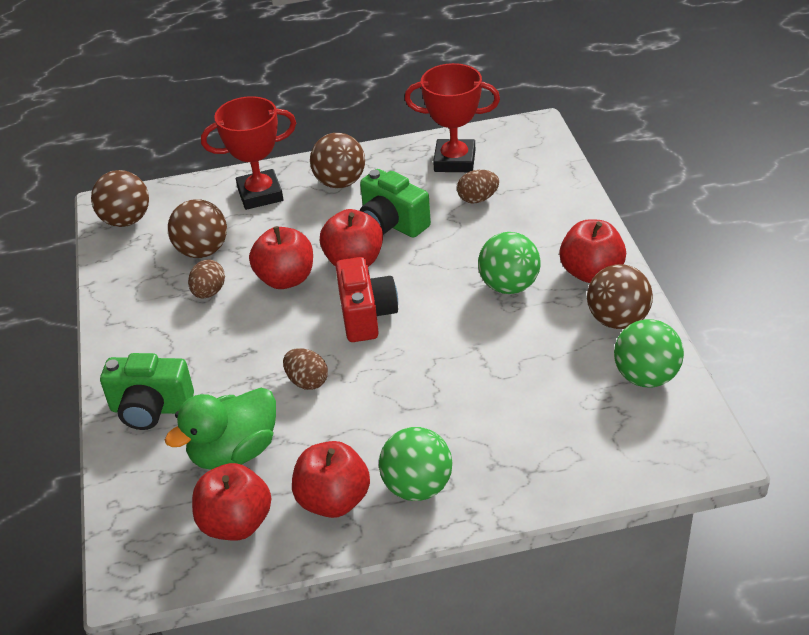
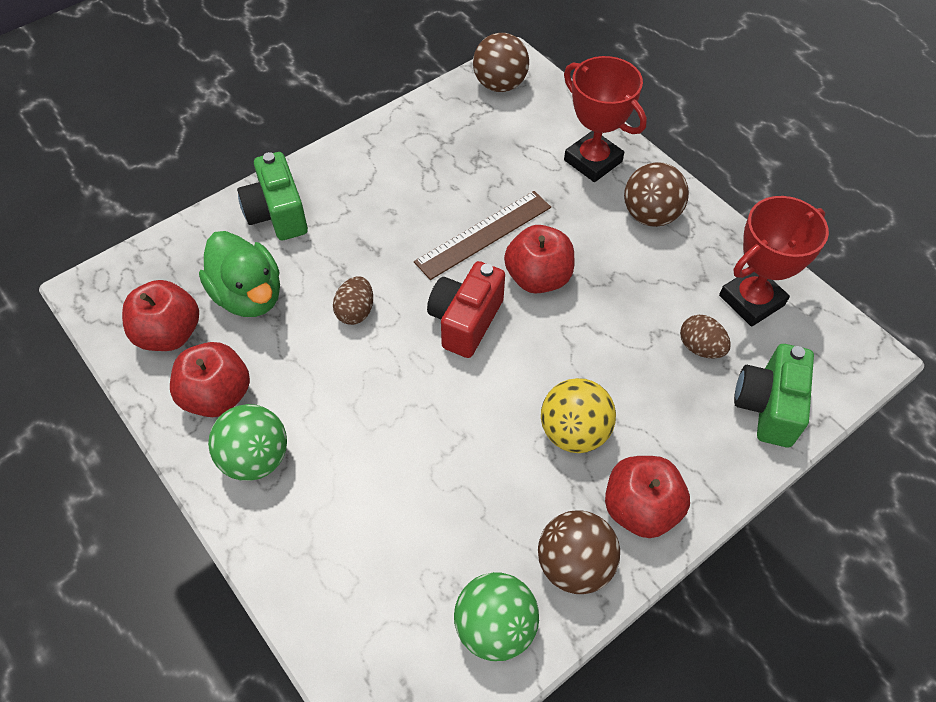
camera: 60 degrees right, 15 degrees up
green duck [165,388,276,470] -> green duck turned 150 degrees counterclockwise [199,231,280,317]
brown ball [168,199,227,258] -> none
brown egg [188,260,225,298] -> none
red apple [249,226,313,289] -> brown ruler [414,191,551,280]
red camera [336,257,398,342] -> red camera turned 150 degrees clockwise [427,261,505,358]
green camera [360,169,431,238] -> green camera moved to [734,344,814,447]
red trophy [405,63,500,172] -> red trophy turned 75 degrees clockwise [719,196,829,327]
green ball [478,232,540,294] -> yellow ball [541,378,616,453]

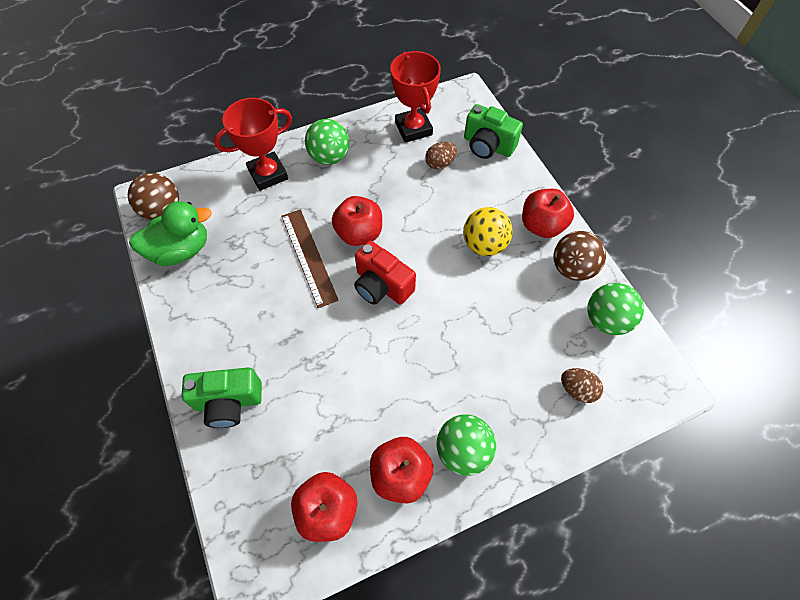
camera: 75 degrees left, 5 degrees up
green duck [199,231,280,317] -> green duck moved to [129,201,212,266]
brown egg [333,276,373,325] -> brown egg moved to [561,368,603,403]
brown ball [624,162,689,227] -> green ball [305,119,349,165]

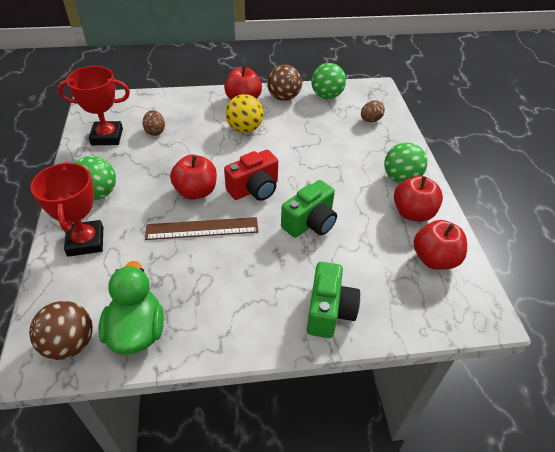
camera: 75 degrees left, 15 degrees down
green camera [464,104,523,159] -> green camera moved to [281,180,337,238]

